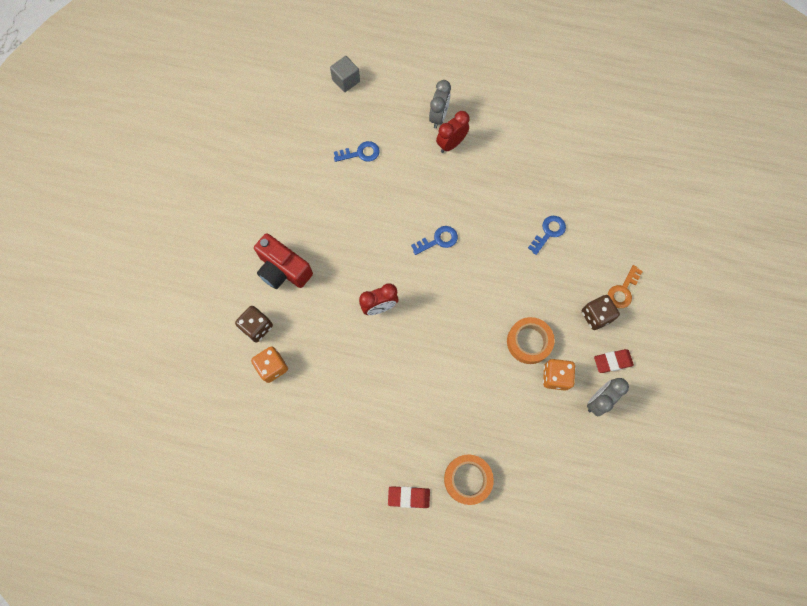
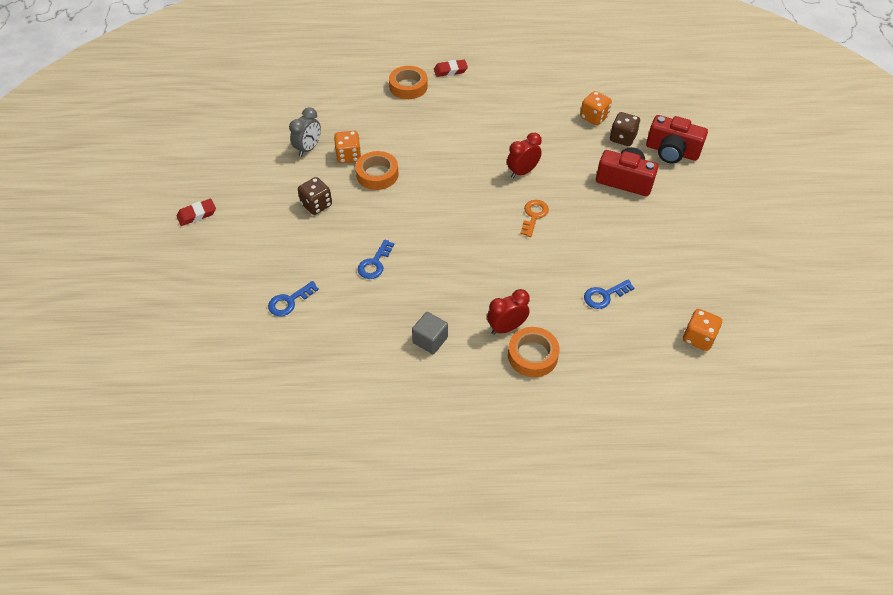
camera: 165 degrees right, 20 degrees down
grey cube [330,56,360,92] -> grey cube moved to [412,312,448,354]
blue key [411,226,458,255] -> blue key moved to [268,281,319,316]
grey clock [429,80,451,128] -> orange tape [508,327,560,377]
red clock [436,111,470,153] -> red clock turned 150 degrees counterclockwise [487,289,530,335]
red eraser [594,349,634,373] -> red eraser moved to [176,199,216,226]
orange key [608,265,643,308] -> orange key moved to [520,200,549,237]
none -> red camera [646,115,708,163]
none -> orange dice [683,309,722,351]

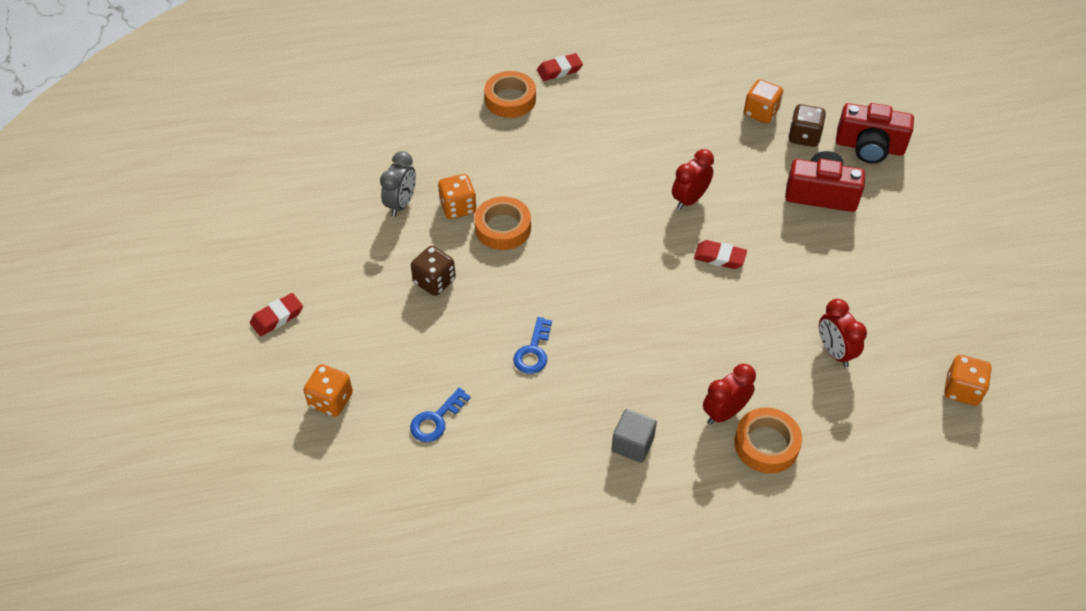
camera: 10 degrees left, 0 degrees up
orange key [520,200,549,237] -> red eraser [694,240,747,269]
blue key [584,280,634,309] -> red clock [819,299,867,367]
none -> orange dice [304,364,353,417]

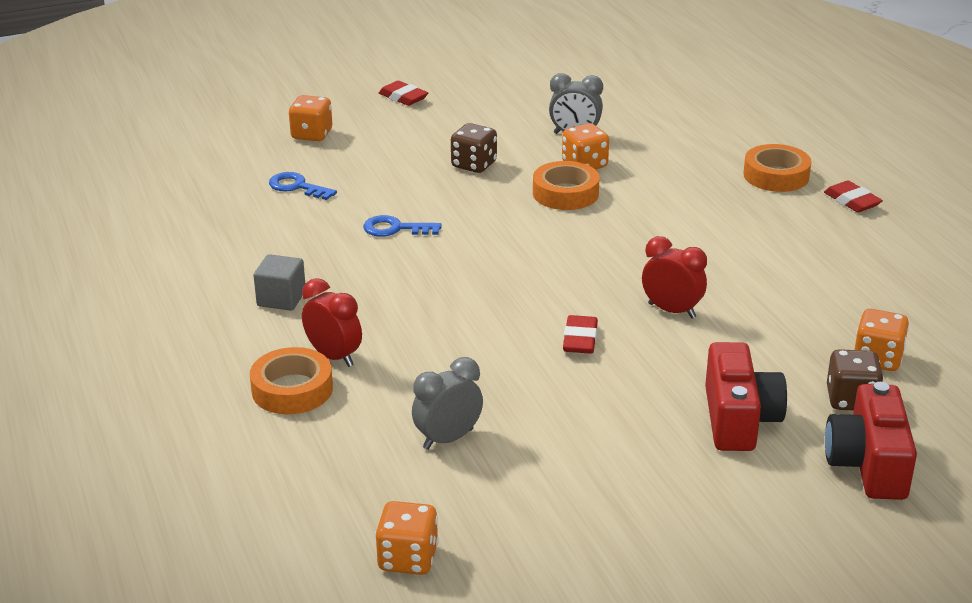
camera: 80 degrees right, 20 degrees down
red clock [819,299,867,367] -> grey clock [412,357,483,450]

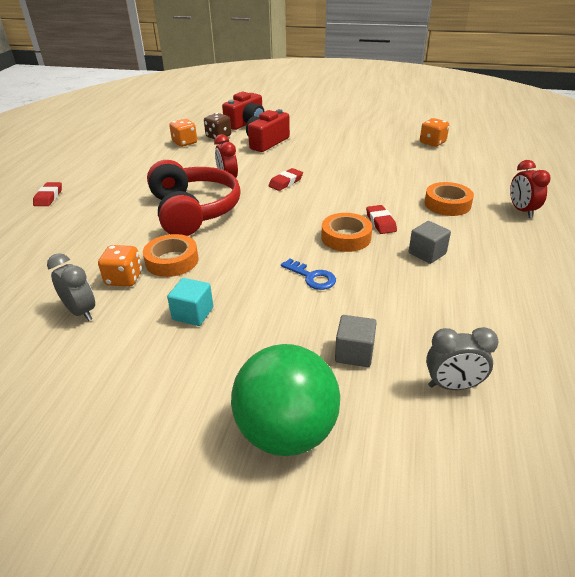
camera: 145 degrees left, 5 degrees up
blue key [269,172,337,200] -> grey cube [335,315,377,367]
orange dice [289,95,332,141] -> green ball [231,344,340,456]
red clock [302,278,362,367] -> red clock moved to [510,160,551,218]
red eraser [379,81,428,106] -> red eraser moved to [366,205,397,234]
grey clock [412,357,483,450] -> grey clock moved to [426,327,499,390]
brown dice [451,123,497,173] -> turquoise cube [167,278,213,326]
orange tape [743,144,811,192] -> orange tape moved to [321,213,372,252]
none -> red headphones [147,160,241,236]

